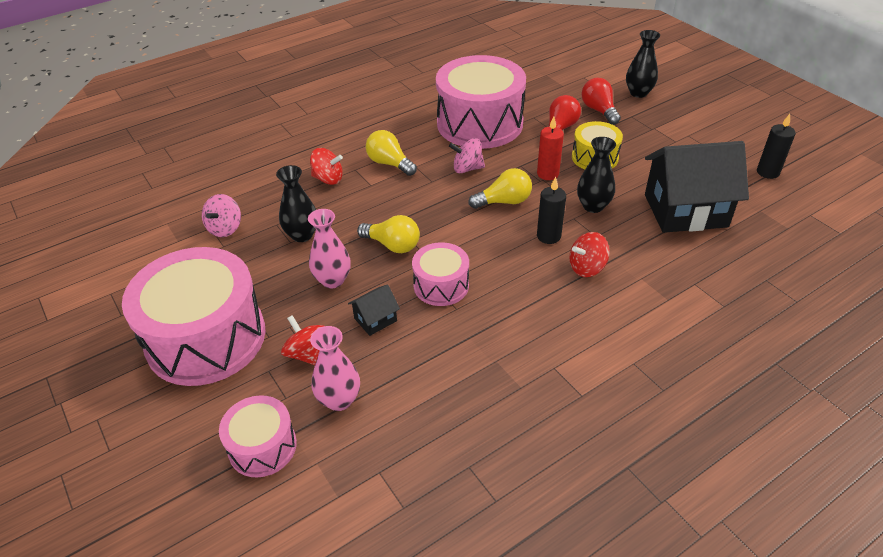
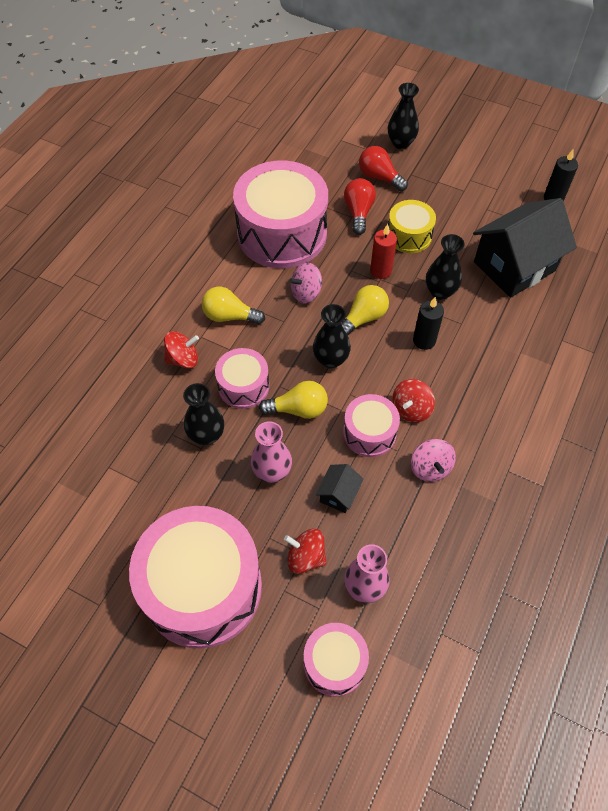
camera: 30 degrees left, 15 degrees up
pink spinning top [202,194,241,237] -> pink spinning top moved to [411,439,456,482]
red spinning top [569,232,610,277] -> red spinning top moved to [392,379,435,422]
none -> pink drum [215,348,269,409]
none -> black vase [313,304,351,368]

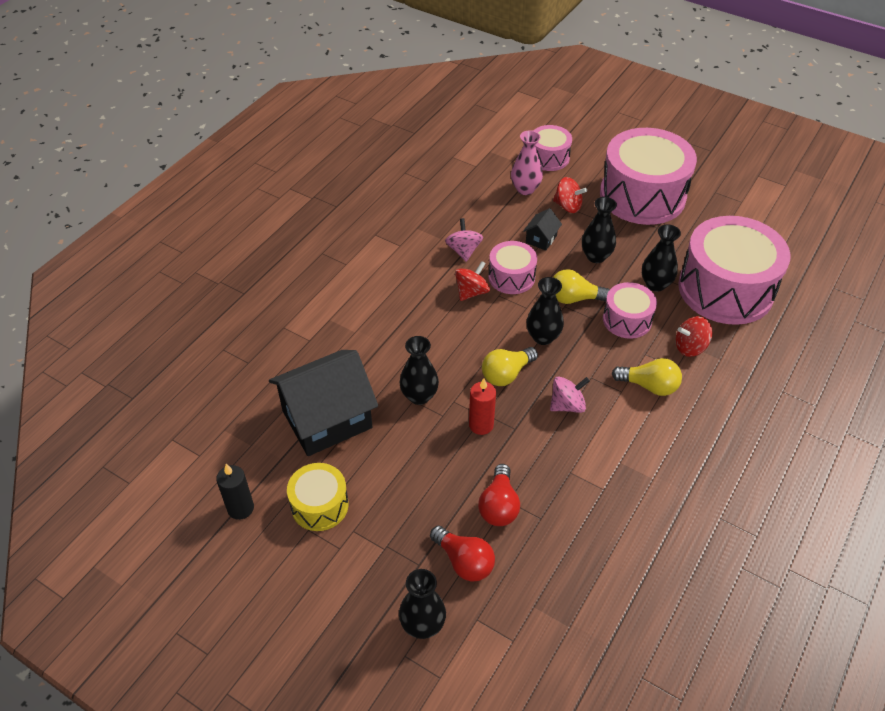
camera: 175 degrees left, 10 degrees down
pink drum [233,161,328,268] -> pink drum moved to [678,216,791,325]
pink vase [251,421,292,483] -> black vase [582,197,617,263]
yellow drum [388,200,436,253] -> yellow drum moved to [287,463,349,531]
black candle [413,297,444,350] -> none

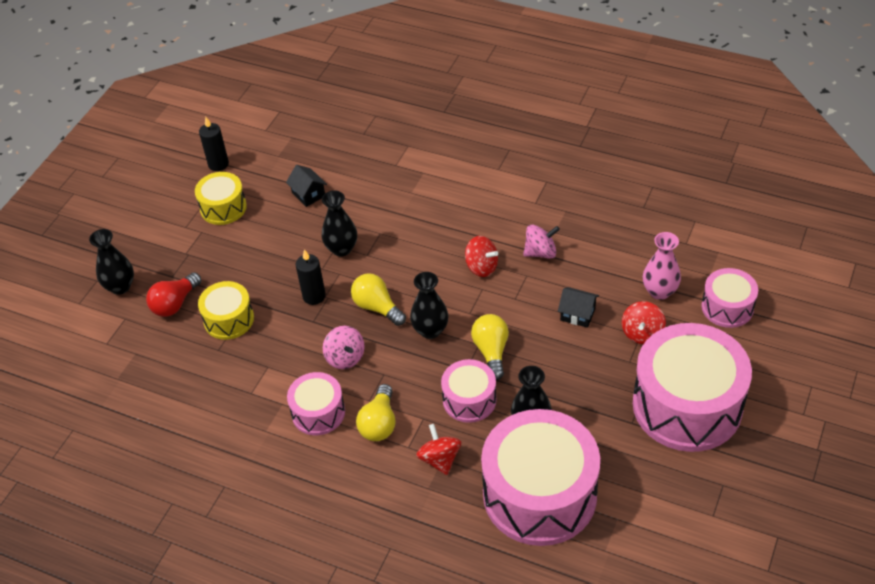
camera: 85 degrees right, 0 degrees up
black house [269,350,378,456] -> black house [286,165,327,207], size x0.43
red candle [469,378,496,435] -> black candle [296,249,326,305]
red light bulb [478,464,520,526] -> yellow drum [198,281,254,340]
pink drum [488,241,537,294] -> pink drum moved to [287,372,345,435]
black vase [582,197,617,263] -> none

